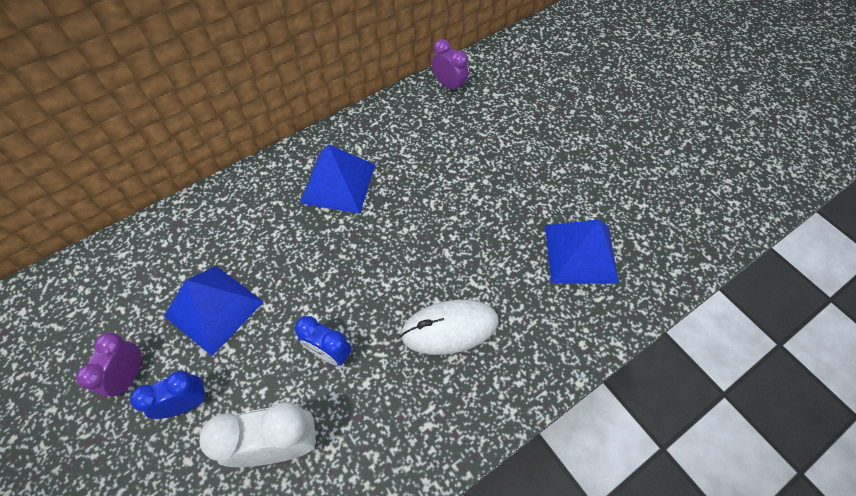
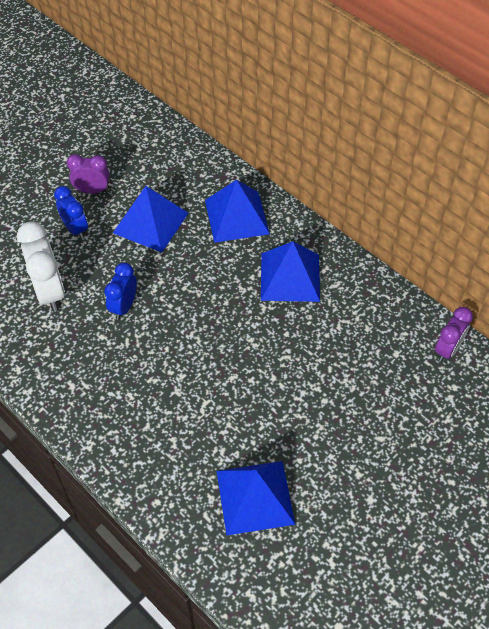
camera: 80 degrees right, 5 degrees down
white mouse [400,300,499,355] -> none
none -> blue pyramid [205,180,270,243]

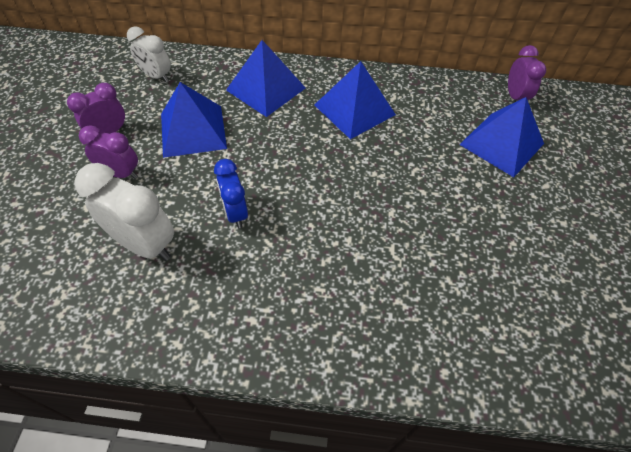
camera: 40 degrees left, 0 degrees up
blue clock [54,186,88,239] -> purple clock [79,125,138,179]
blue pyramid [217,461,295,535] -> blue pyramid moved to [459,97,544,177]
none -> white clock [127,26,171,82]

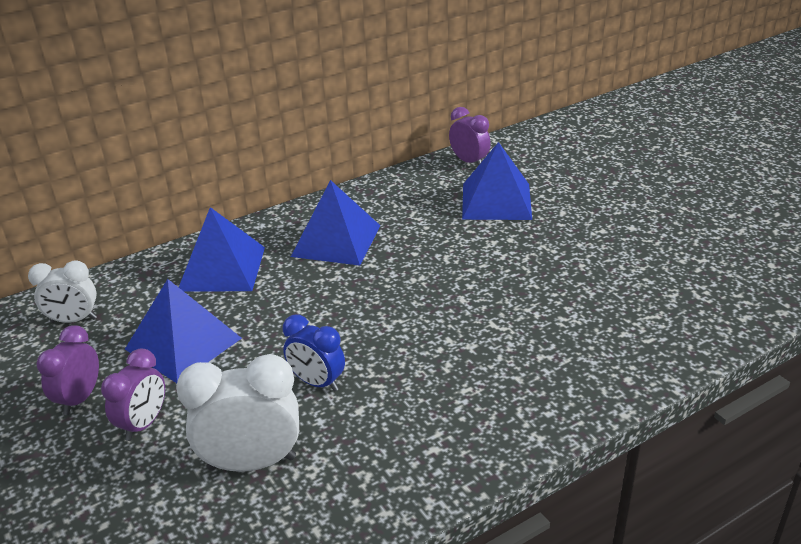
camera: 35 degrees left, 20 degrees down
purple clock [79,125,138,179] -> purple clock turned 135 degrees clockwise [101,349,165,441]

